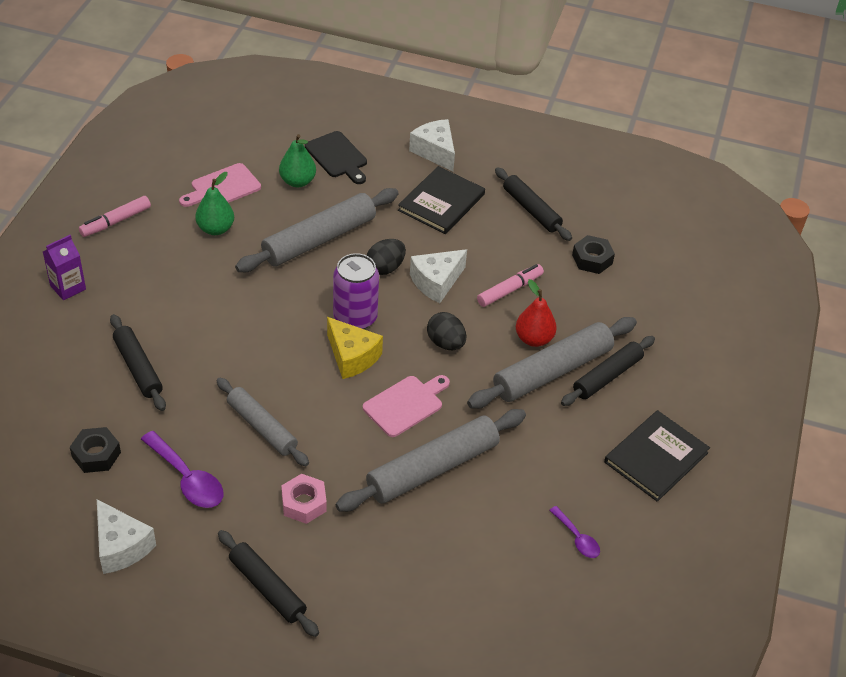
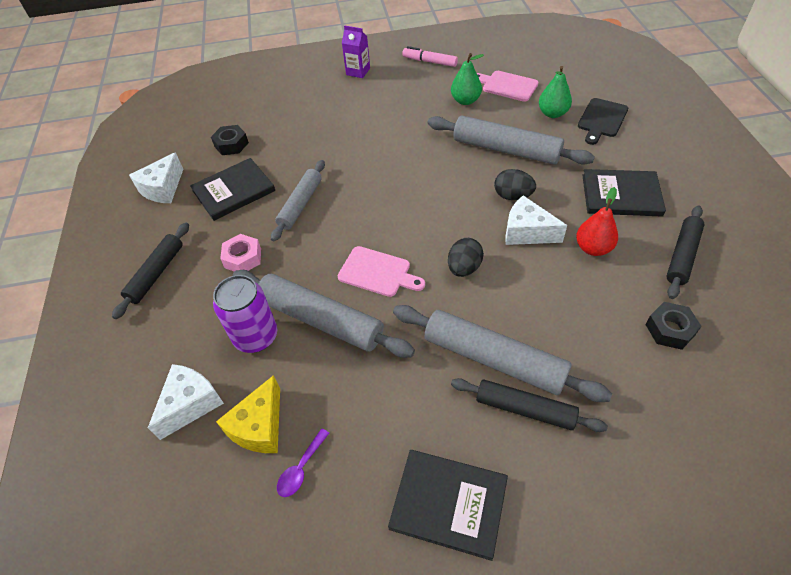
camera: 70 degrees right, 5 degrees up
black rolling pin [110,314,166,411] -> none
purple spoon [141,431,223,508] -> black book [190,158,275,221]
yellow cheese [327,317,383,379] -> yellow cheese moved to [216,375,280,453]
purple can [333,253,379,329] -> purple can moved to [213,275,277,353]
white cheese [409,119,455,171] -> white cheese moved to [148,364,224,440]
pink marker [477,264,544,307] -> none
red pear [516,279,557,347] -> red pear moved to [576,187,618,256]

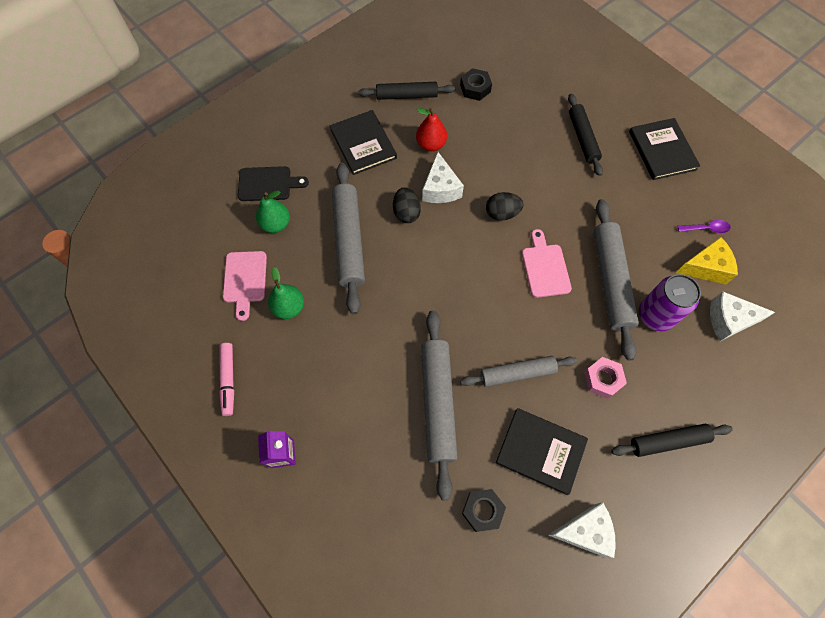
camera: 125 degrees left, 15 degrees up
grey rolling pin [393,305,612,402] -> grey rolling pin moved to [421,311,458,500]

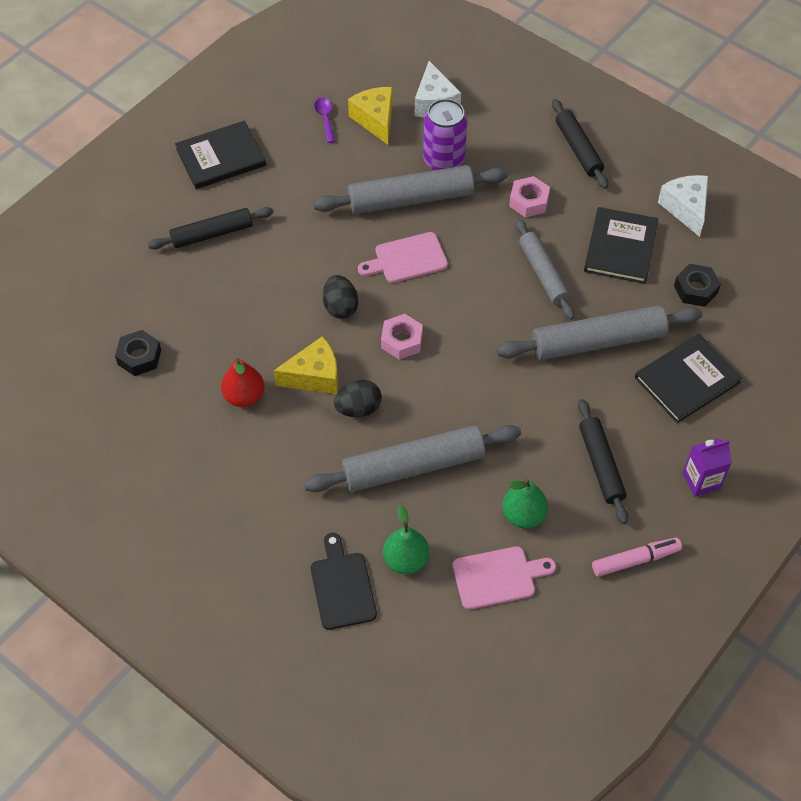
camera: 100 degrees left, 10 degrees down
black book [330,110,397,175] -> black book moved to [635,334,742,423]
black rolling pin [358,82,455,100] -> black rolling pin moved to [578,399,628,524]
white cheese [422,152,464,203] -> yellow cheese [274,336,338,394]
none -> pink nut [381,314,423,360]

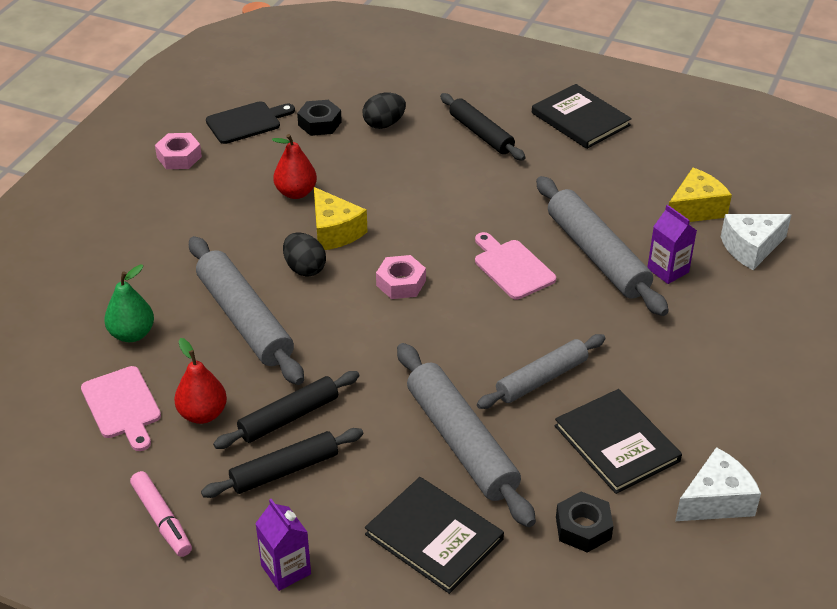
camera: 75 degrees right, 15 degrees down
black cutting board [311,533,377,630] -> black cutting board moved to [206,101,295,144]
purple spoon [314,98,335,143] -> none
black egg [323,275,358,319] -> black egg moved to [363,93,406,129]
purple can [423,99,467,170] -> purple carton [647,205,697,284]
green pear [502,479,548,528] -> red pear [174,338,227,424]
pink nut [509,176,550,218] -> pink nut moved to [155,133,202,169]
black rolling pin [552,99,608,189] -> black rolling pin moved to [213,371,360,449]
black book [584,207,658,284] -> black book turned 60 degrees clockwise [554,389,682,494]

